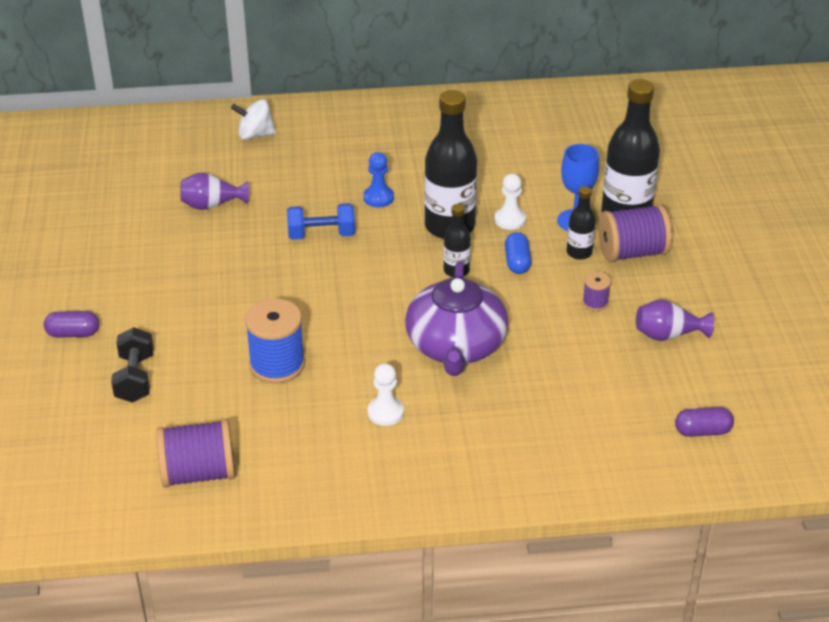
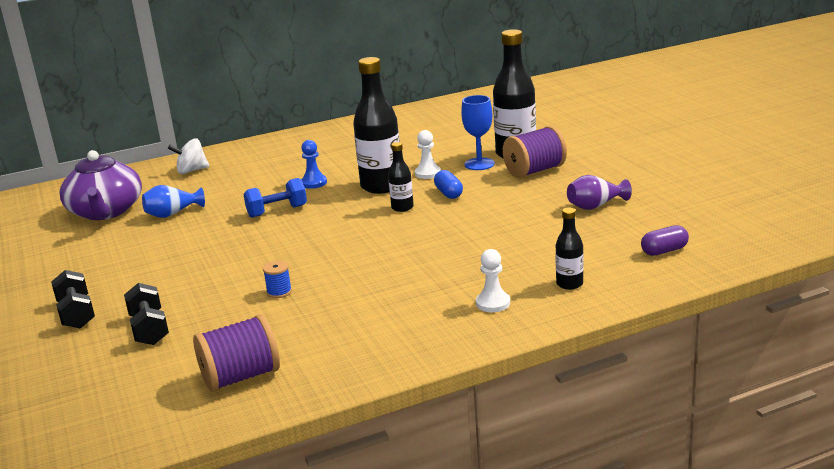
camera: 15 degrees left, 15 degrees down
purple capsule [44,311,99,338] -> black dumbbell [51,270,95,329]
purple vase [180,173,249,210] -> blue vase [142,185,205,218]
blue spool [245,298,305,384] -> blue spool [263,261,292,298], size x0.49
white pawn [368,363,404,426] -> white pawn moved to [476,249,510,312]
purple teapot [405,261,508,376] -> purple teapot moved to [59,150,142,220]
black bottle [567,186,596,260] -> black bottle moved to [555,208,583,290]
purple spool [582,272,611,311] -> none

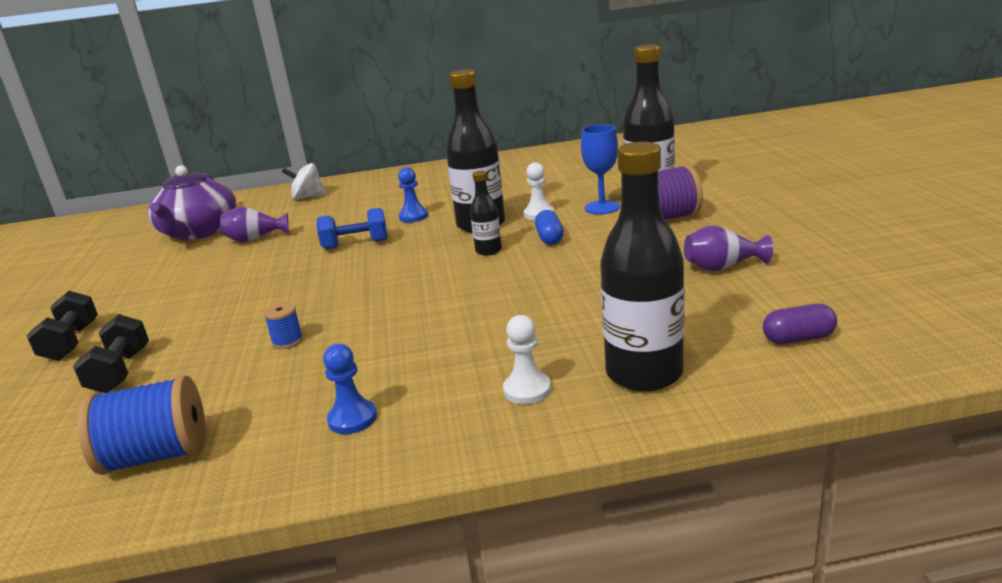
camera: 15 degrees right, 0 degrees up
blue vase [142,185,205,218] -> purple vase [220,207,289,242]
purple spool [193,314,280,392] -> blue spool [78,375,206,475]
black bottle [555,208,583,290] -> black bottle [600,142,685,392], size x2.00
none -> blue pawn [323,344,377,434]

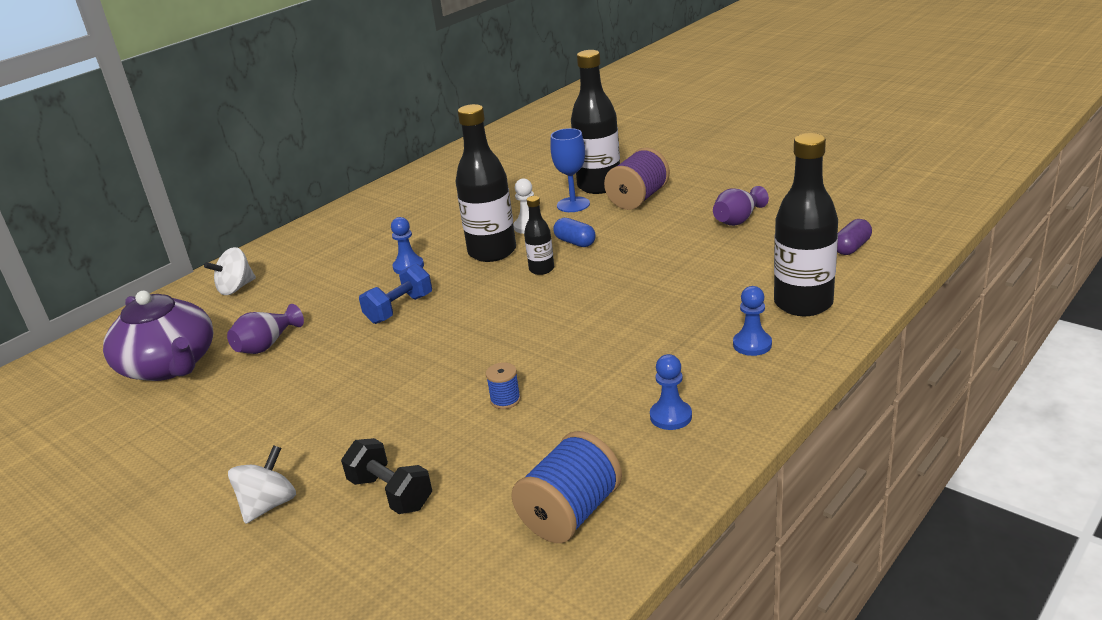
camera: 40 degrees left, 5 degrees up
black dumbbell [27,291,98,361] -> white spinning top [228,445,296,524]
white pawn [503,315,551,404] -> blue pawn [733,286,772,356]

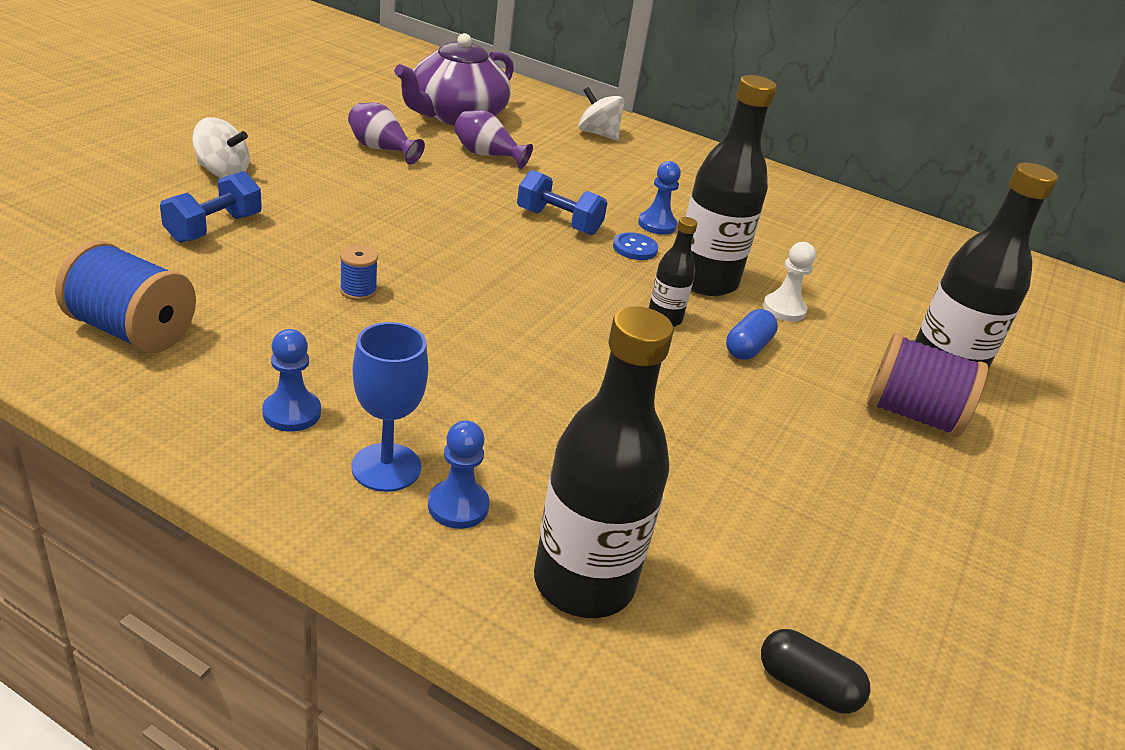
camera: 70 degrees right, 5 degrees up
black dumbbell [341,438,432,514] -> blue dumbbell [160,171,262,243]
blue goblet [550,128,590,212] -> blue goblet moved to [351,322,428,492]
purple vase [713,186,769,226] -> purple vase moved to [348,103,425,164]
purple capsule [837,219,872,255] -> black capsule [761,629,870,714]
none -> blue button [613,232,658,260]

